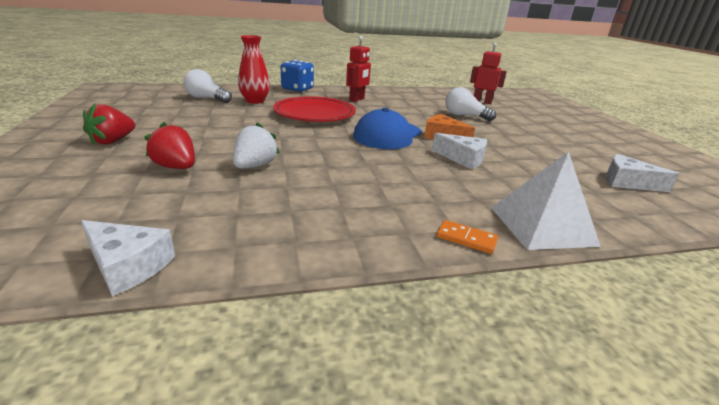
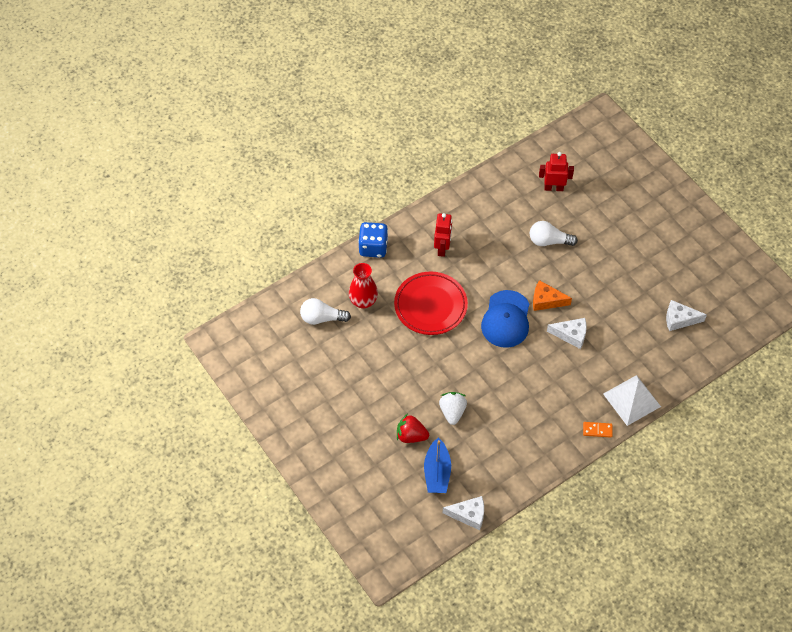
camera: 20 degrees left, 30 degrees up
red strawberry [83,103,135,145] -> none
none -> blue boat [424,438,451,493]

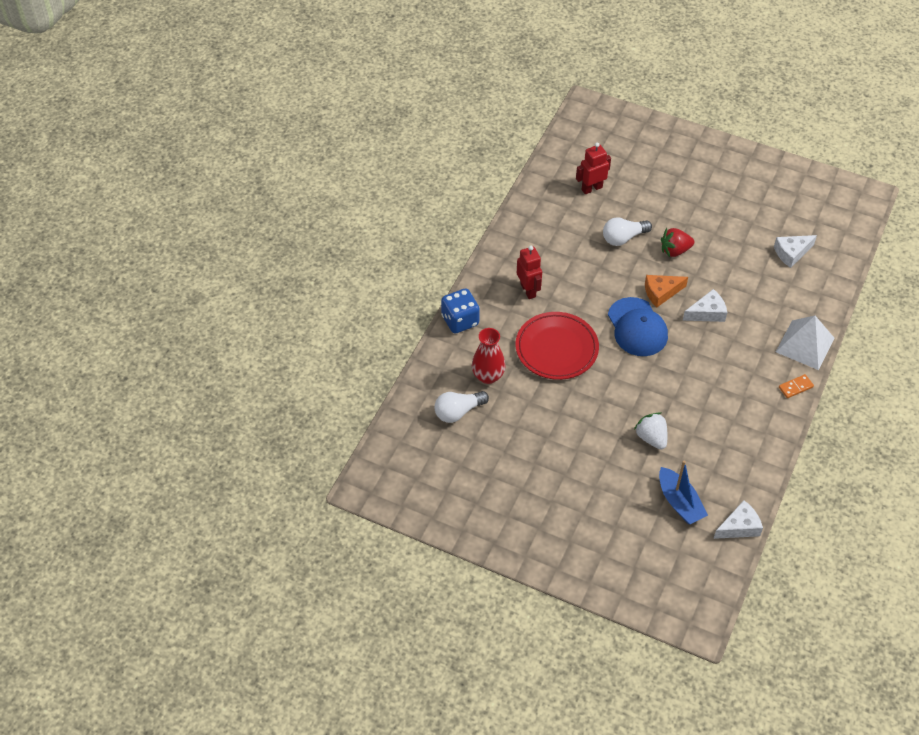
camera: 30 degrees left, 5 degrees down
red strawberry [397,414,429,443] -> red strawberry moved to [661,228,694,257]

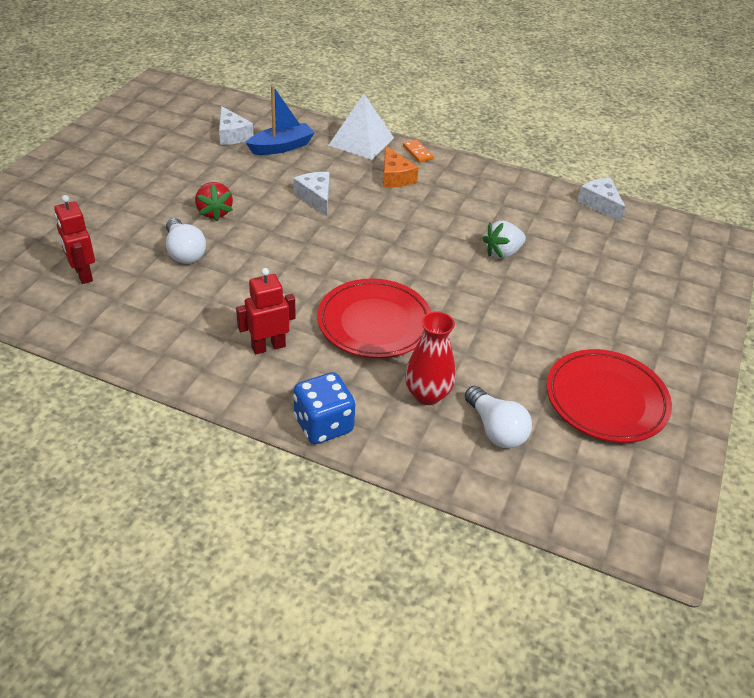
camera: 95 degrees left, 10 degrees down
blue cap [608,297,668,356] -> none
orange cheese [645,275,688,307] -> orange cheese moved to [383,146,419,188]
blue boat [659,460,708,524] -> blue boat moved to [246,85,315,155]
none -> red plate [546,349,672,443]

